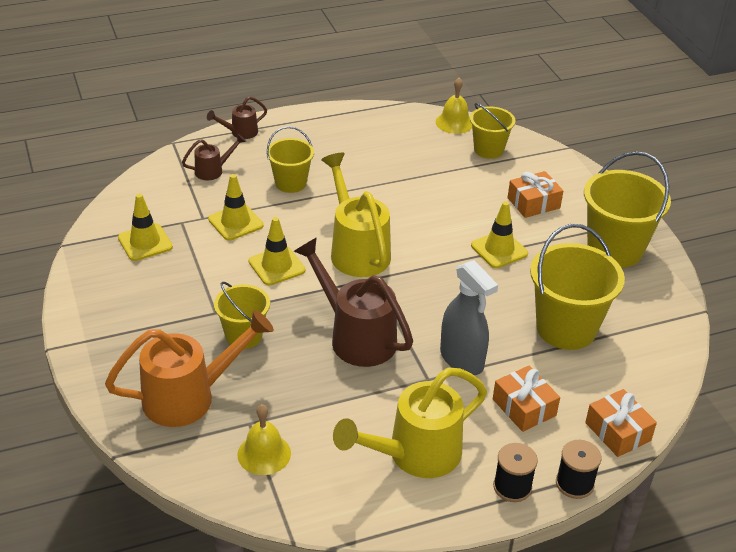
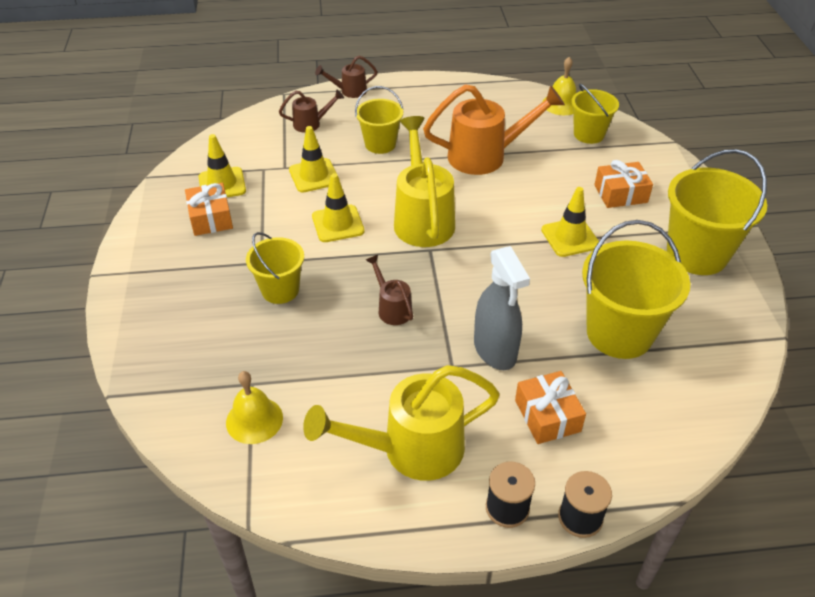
camera: 15 degrees right, 5 degrees up
orange watering can [105,310,274,427] -> orange watering can moved to [423,84,565,175]
brown watering can [294,237,413,367] -> brown watering can [366,255,413,325], size x0.50
orange gift [585,389,657,457] -> orange gift moved to [185,183,233,236]

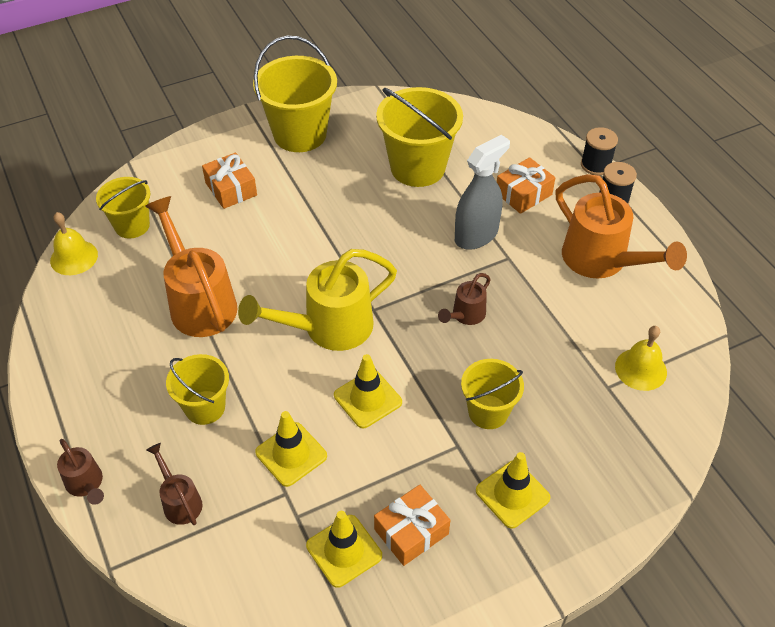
camera: 110 degrees left, 5 degrees up
yellow watering can [303,365,500,481] -> orange watering can [555,174,687,278]
yellow traffic cone [541,187,599,257] -> yellow traffic cone moved to [476,452,551,528]

